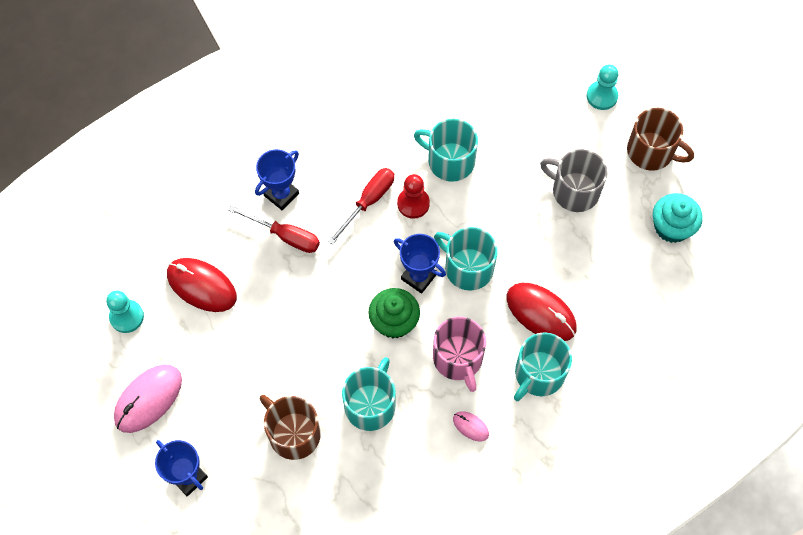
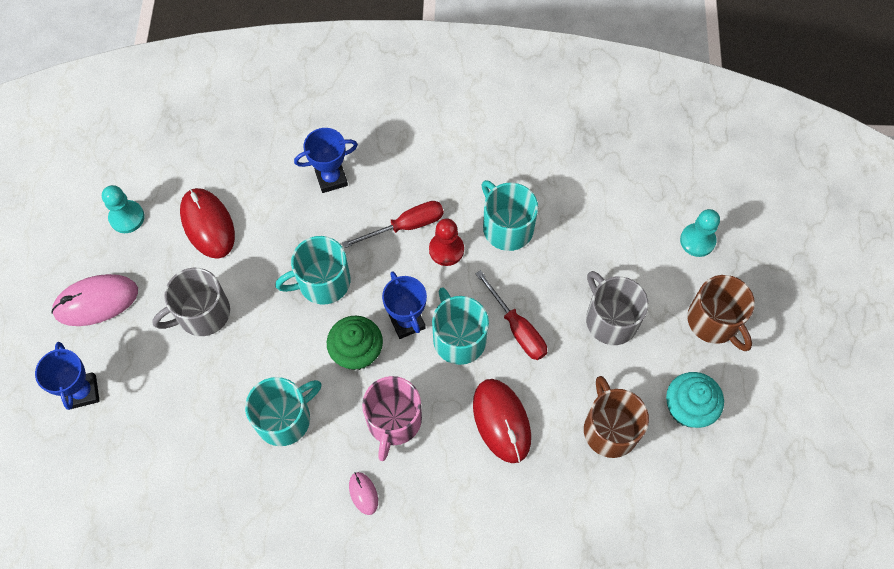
camera: 30 degrees right, 0 degrees up
red screwdriver [228,205,320,253] -> red screwdriver moved to [475,270,547,360]
brown mug [260,395,321,460] -> brown mug moved to [584,376,649,458]
turquoise mug [514,332,572,401] -> turquoise mug moved to [275,236,350,304]
none -> grey mug [152,268,230,336]

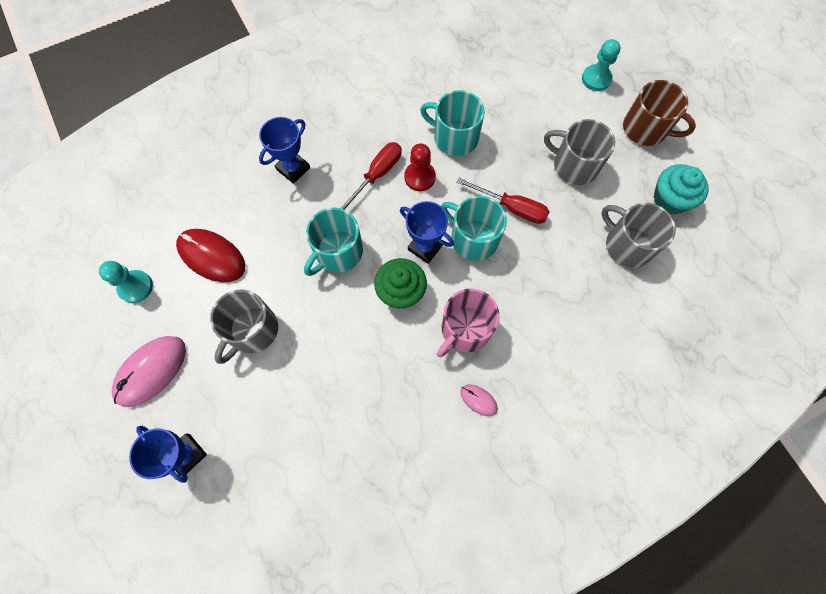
camera: 30 degrees left, 5 degrees up
turquoise mug [245,377,321,446] -> none
pink mug [362,376,422,461] -> pink mug turned 60 degrees clockwise [437,289,500,358]
red mouse [473,379,531,463] -> none
brown mug [584,376,649,458] -> grey mug [602,203,676,268]

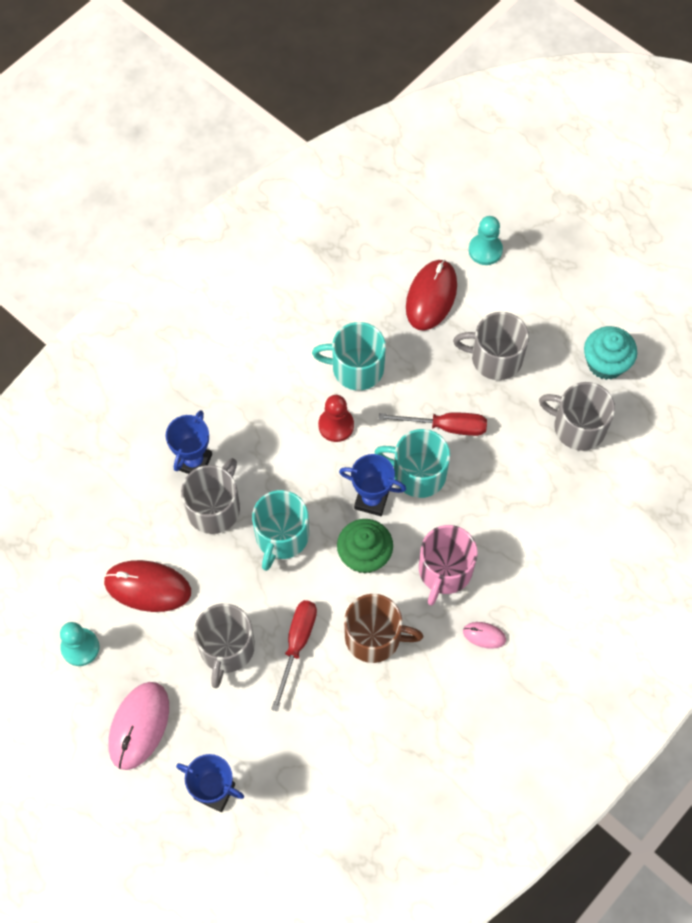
camera: 20 degrees left, 5 degrees down
red screwdriver [340,142,402,210] -> red screwdriver moved to [271,600,317,712]
brown mug [623,80,696,146] -> brown mug moved to [344,594,423,663]
none -> grey mug [181,458,240,534]
none -> red mouse [406,260,457,331]

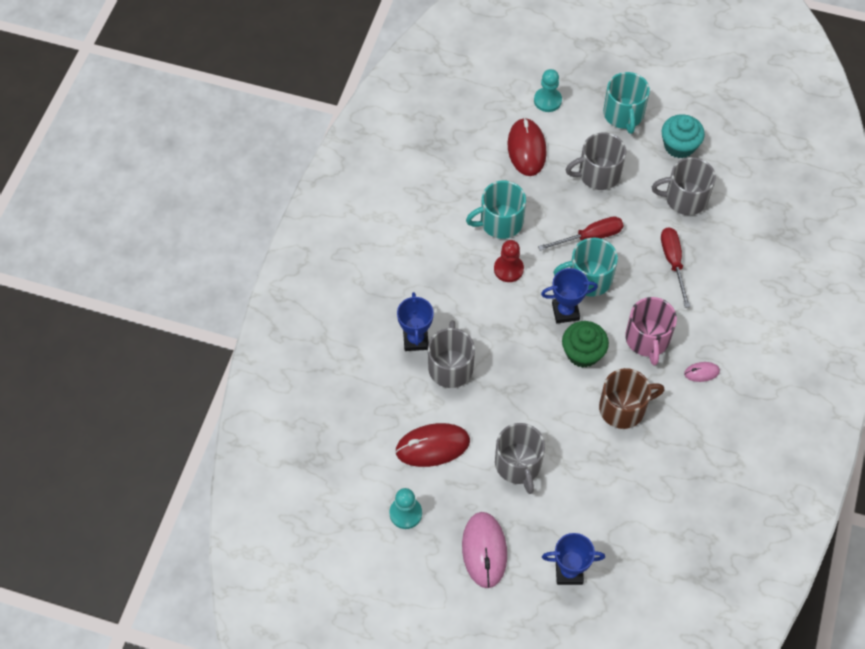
camera: 25 degrees left, 5 degrees down
turquoise mug [252,490,309,571] -> turquoise mug moved to [603,72,650,134]
red screwdriver [271,600,317,712] -> red screwdriver moved to [661,227,690,308]

